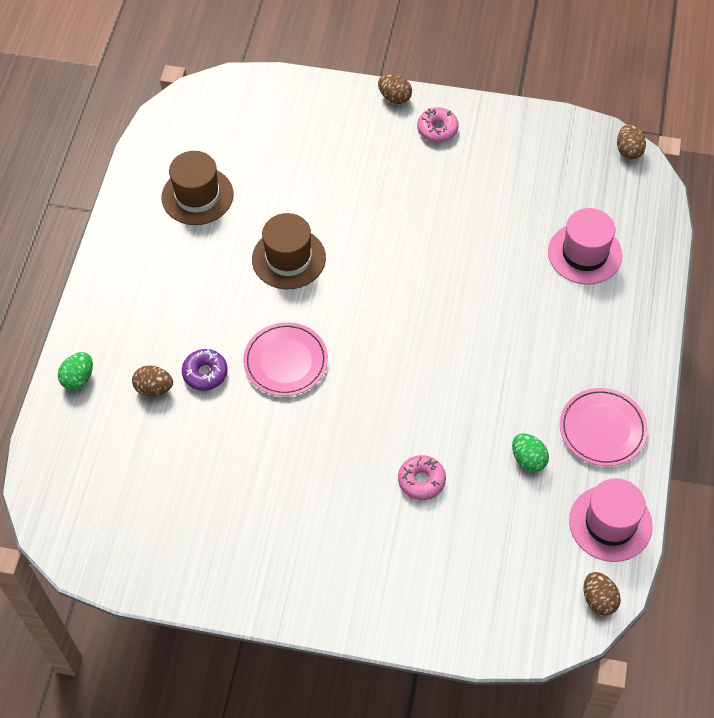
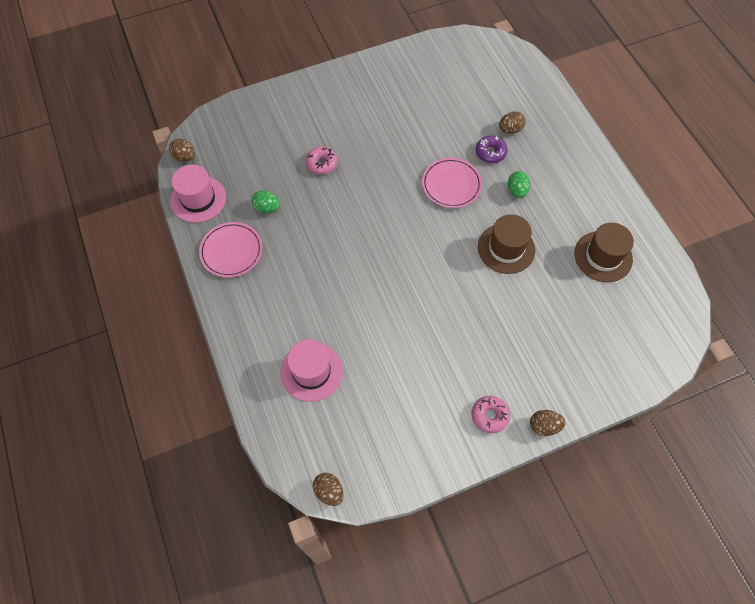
camera: 145 degrees right, 5 degrees up
green egg [58,352,93,390] -> green egg moved to [508,171,530,198]

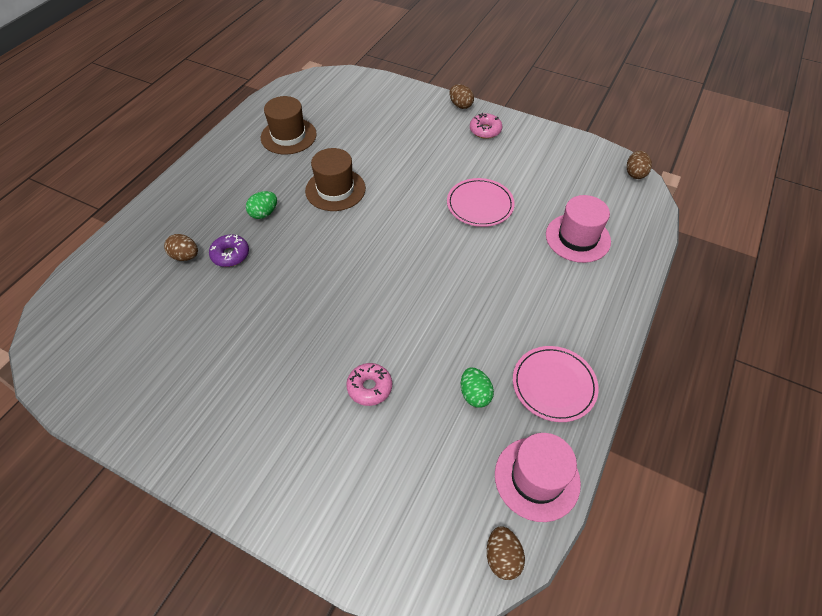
camera: 130 degrees left, 10 degrees down
pink plate [422,158,482,208] -> pink plate moved to [447,178,515,227]

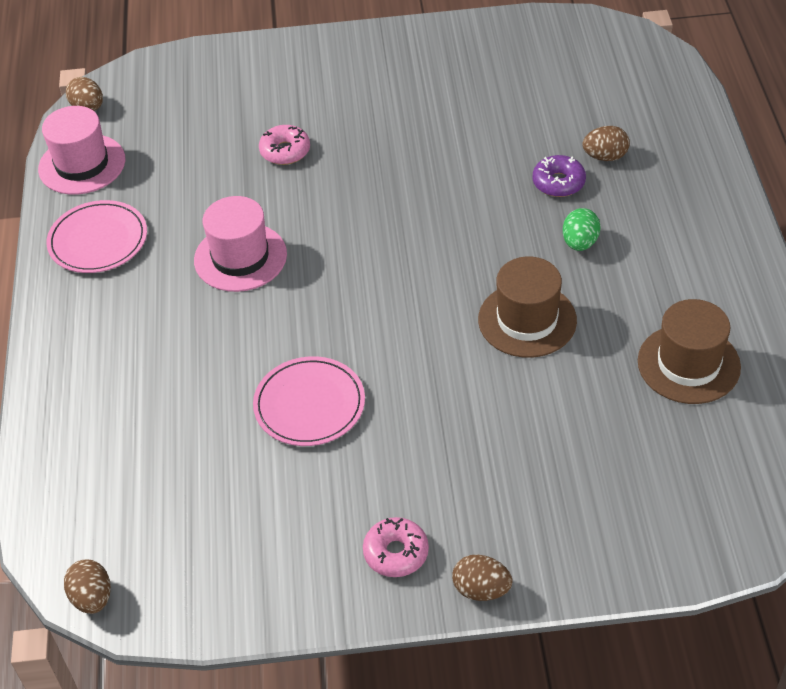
camera: 150 degrees right, 5 degrees down
green egg [461,368,494,408] -> none
pink hat [546,195,611,263] -> pink hat moved to [194,196,287,292]

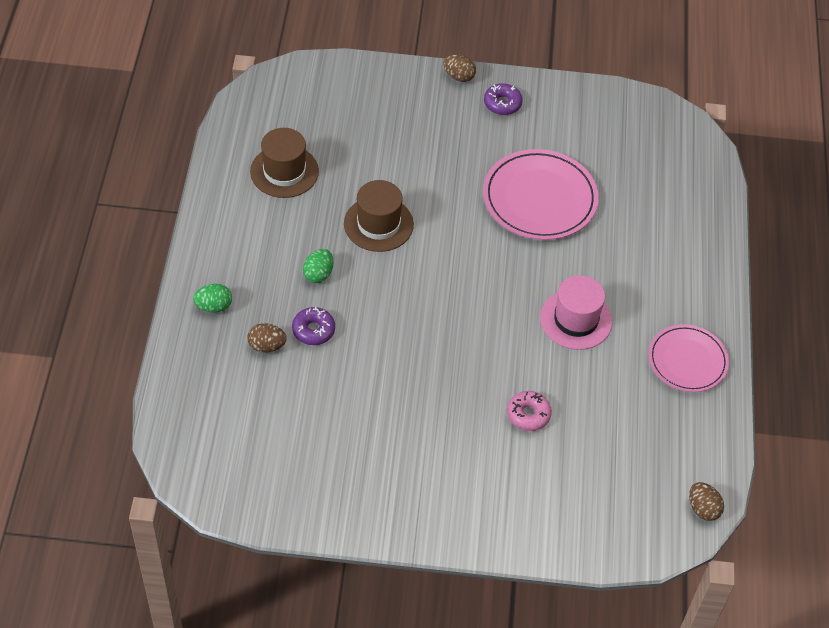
camera: 175 degrees left, 5 degrees up
pink hat [38,106,125,195] -> none
brown egg [64,560,111,614] -> none
pink plate [253,356,365,446] -> pink plate [483,149,599,240], size x1.54
pink donut [363,517,429,577] -> purple donut [484,83,523,115]
none -> green egg [193,284,232,313]

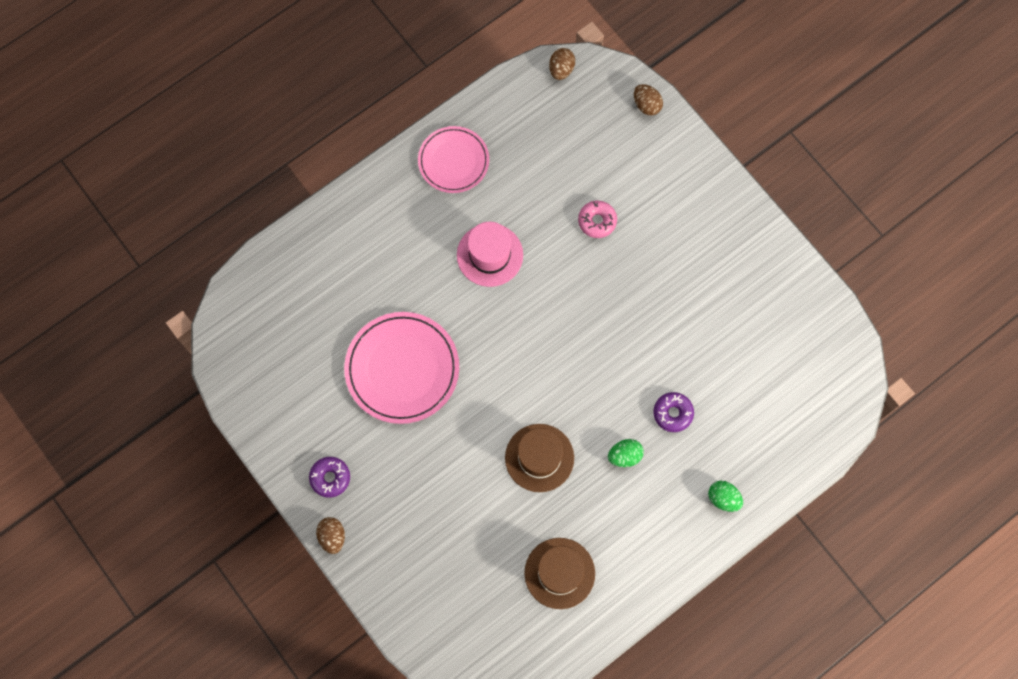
camera: 130 degrees left, 20 degrees up
brown egg [247,323,287,353] -> brown egg moved to [634,84,663,115]

